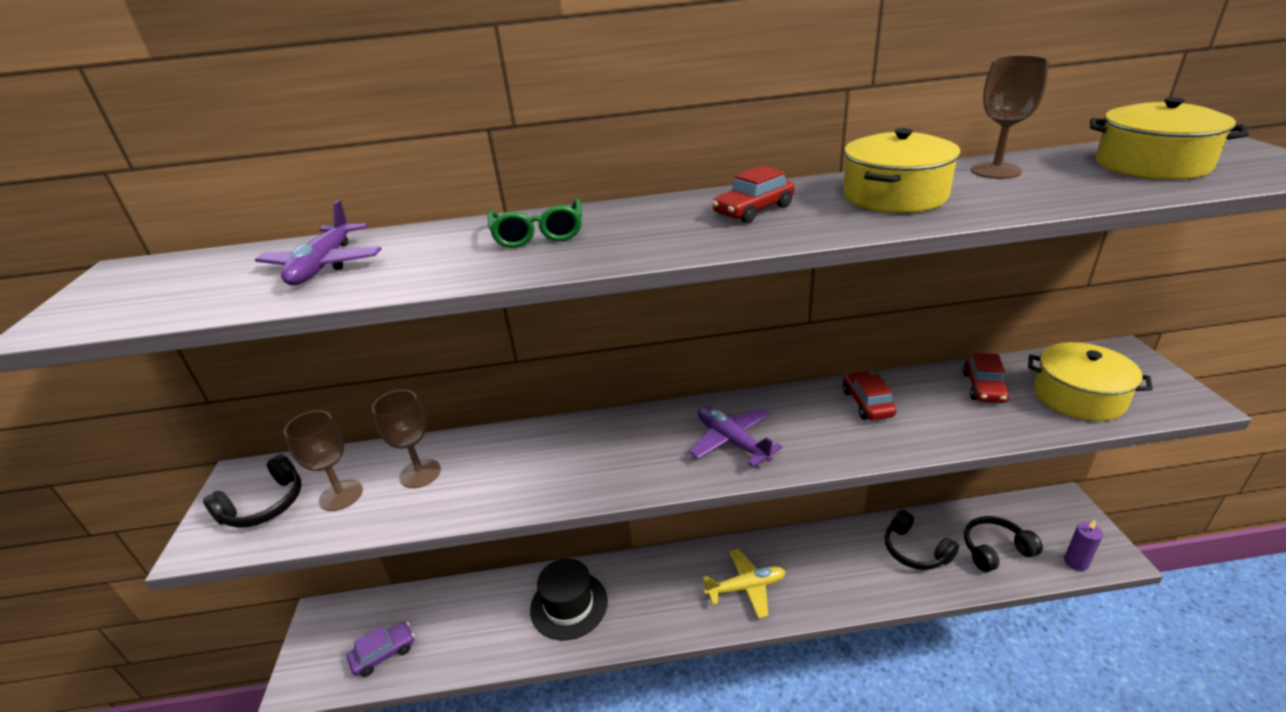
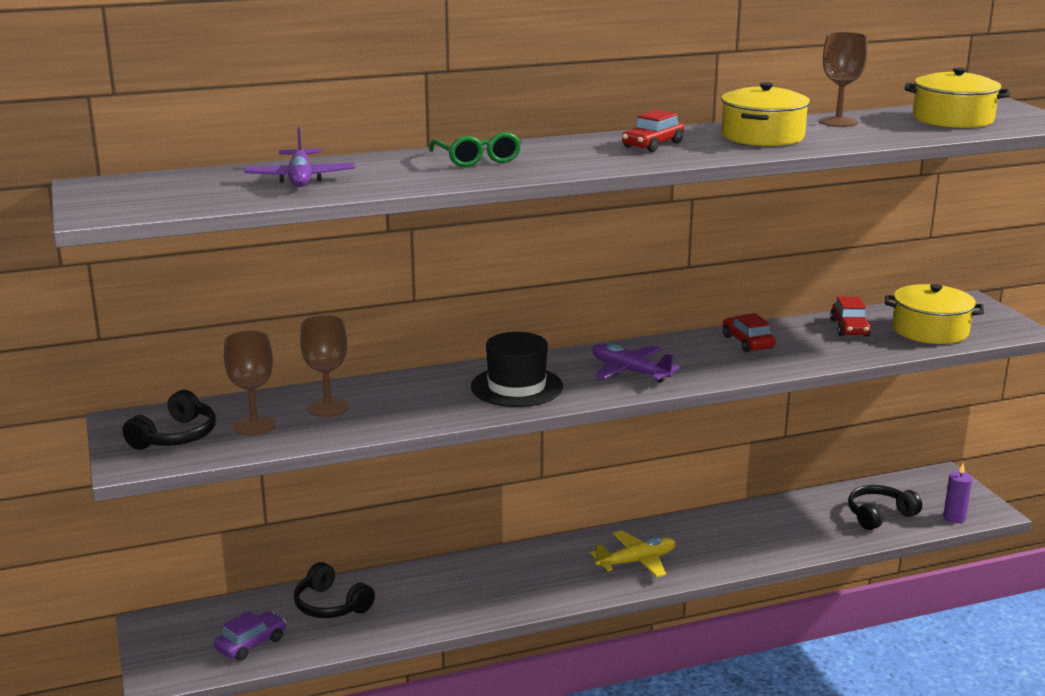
camera: 15 degrees left, 10 degrees down
black hat [530,558,608,640] -> black hat moved to [471,332,563,407]
black headphones [885,510,959,570] -> black headphones moved to [294,562,375,618]

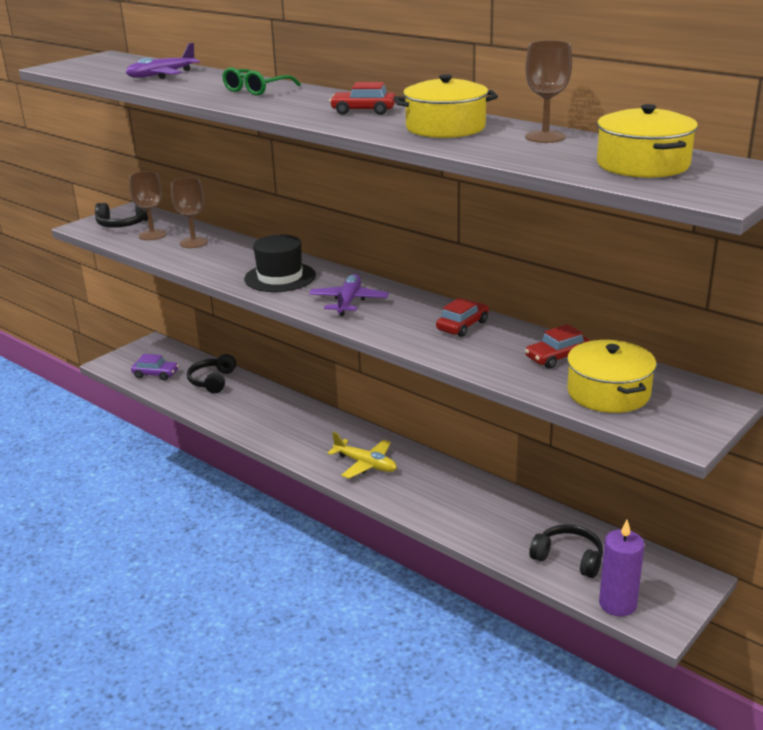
camera: 60 degrees right, 5 degrees up
purple candle [943,464,972,523] -> purple candle [599,520,644,617], size x1.56

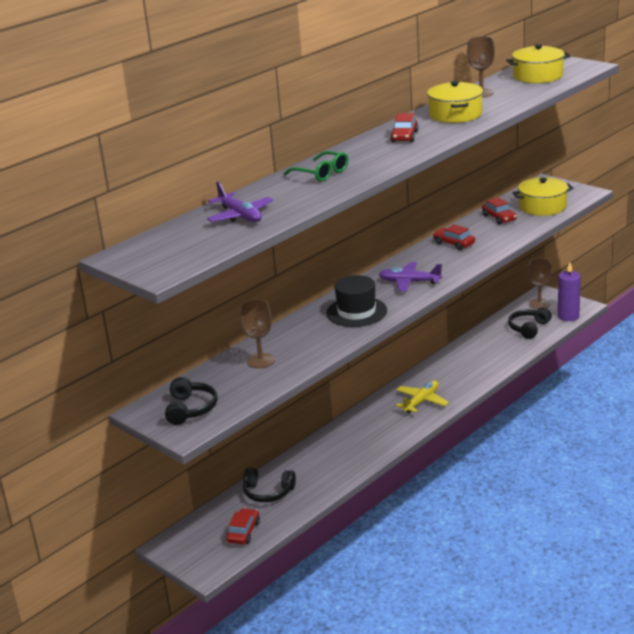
camera: 85 degrees left, 0 degrees up
brown goblet [129,171,166,240] -> brown goblet moved to [528,258,552,309]
purple car [131,354,179,380] -> red car [226,508,260,545]

